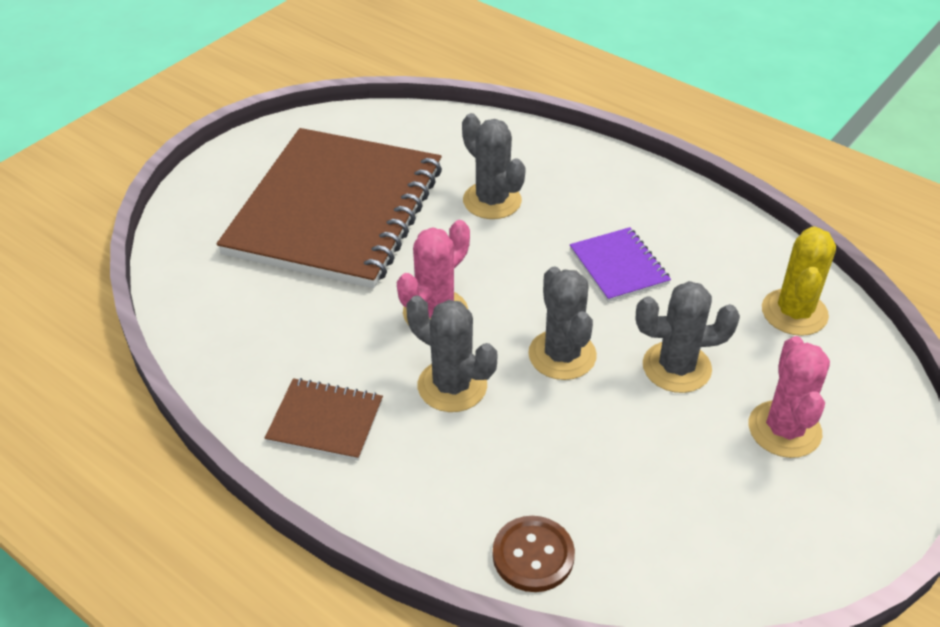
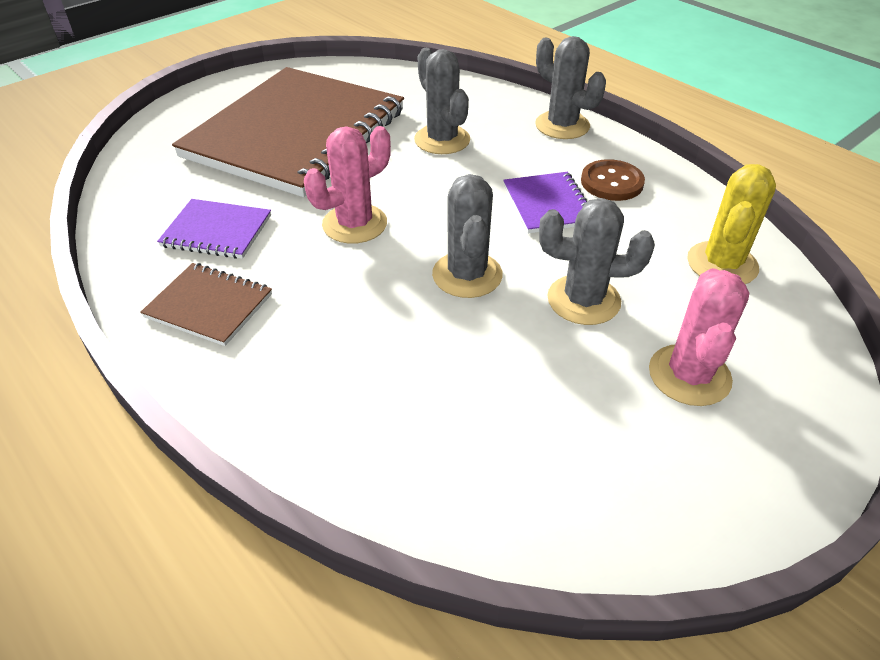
camera: 10 degrees right, 0 degrees up
grey cactus [406,295,497,412] -> grey cactus moved to [535,36,606,139]
brown button [493,516,575,592] -> brown button moved to [581,159,645,201]
none -> purple notebook [157,199,271,259]

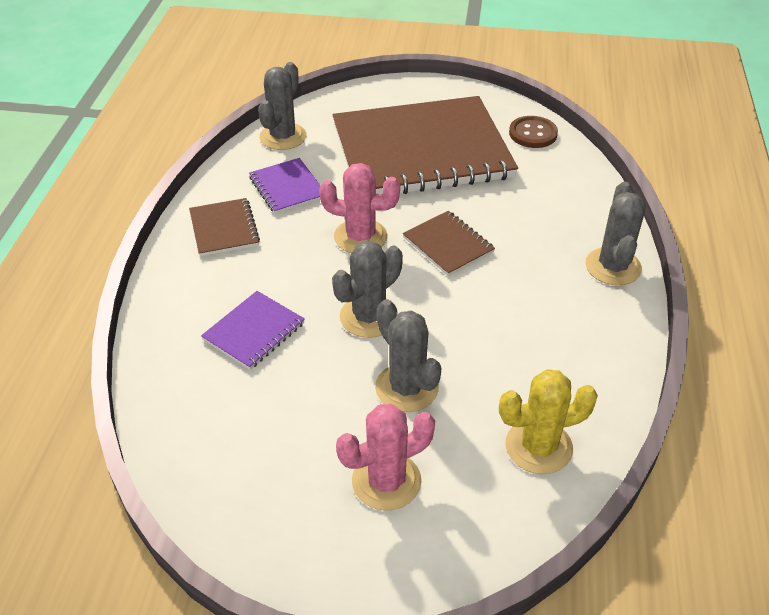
camera: 50 degrees right, 0 degrees up
grey cactus [414,48,470,154] -> grey cactus moved to [258,62,307,150]
purple notebook [503,172,587,233] -> purple notebook moved to [201,291,305,370]
brown button [581,159,645,201] -> brown button moved to [509,116,558,148]
none -> brown notebook [403,211,495,276]

